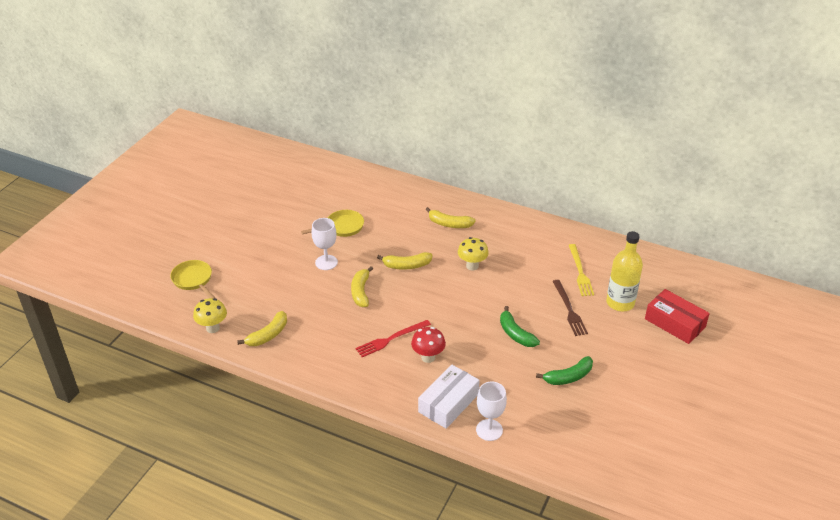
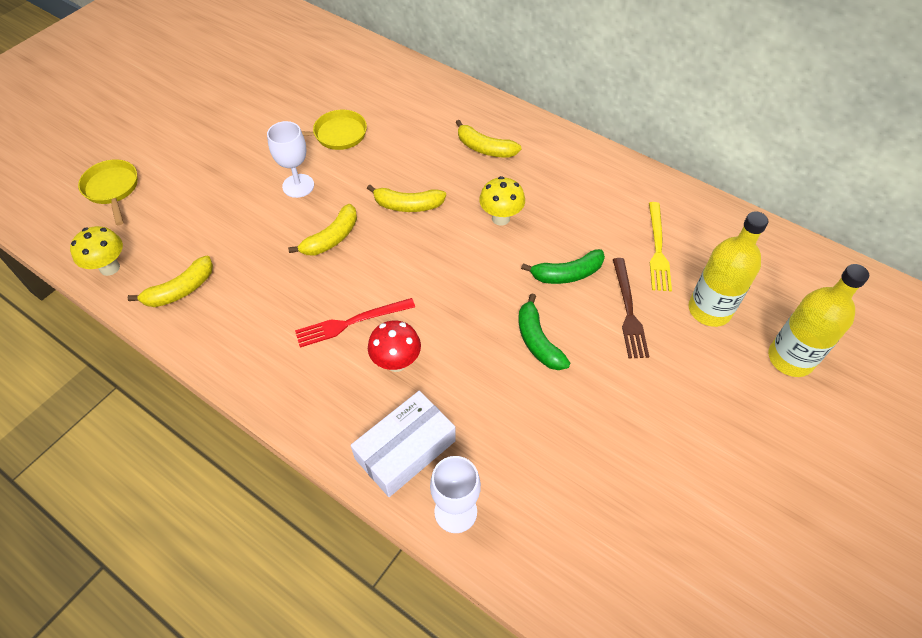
camera: 10 degrees right, 15 degrees up
yellow banana [351,266,373,307] -> yellow banana turned 150 degrees counterclockwise [288,204,357,255]
green banana [536,356,593,385] -> green banana moved to [521,249,605,284]
red box [645,289,710,344] -> yellow bottle [768,264,869,377]

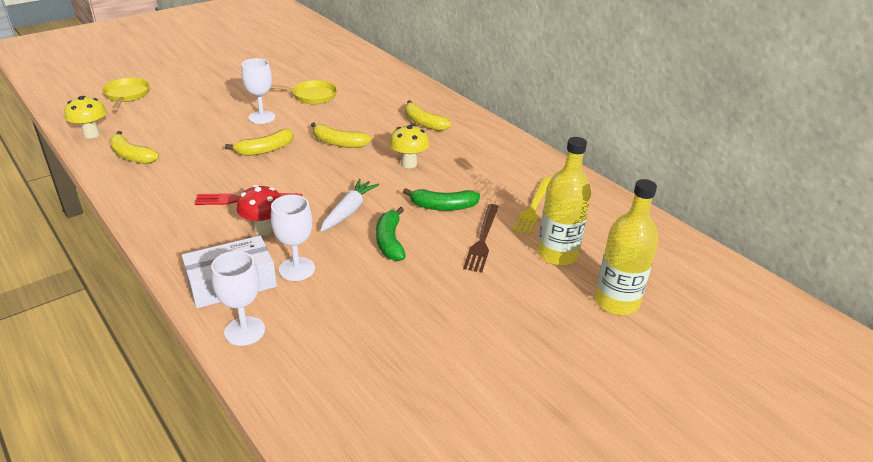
camera: 15 degrees right, 20 degrees down
yellow banana [128,256,213,307] -> yellow banana turned 60 degrees clockwise [109,131,159,164]
none -> white goblet [271,195,315,281]
none -> white carrot [320,179,379,232]

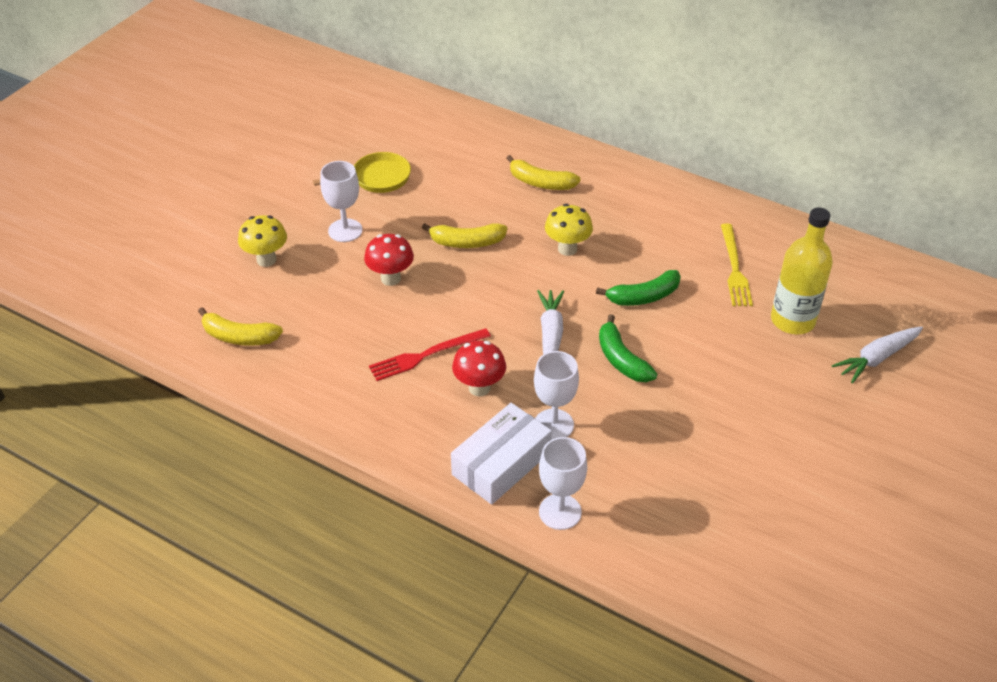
camera: 20 degrees left, 10 degrees up
yellow mushroom [64,96,106,139] -> yellow mushroom moved to [238,215,287,267]
yellow pan [102,78,150,110] -> none
yellow banana [225,129,294,156] -> red mushroom [364,234,414,286]
brown fork [463,204,499,273] -> none
yellow bottle [595,179,658,315] -> white carrot [832,326,923,384]

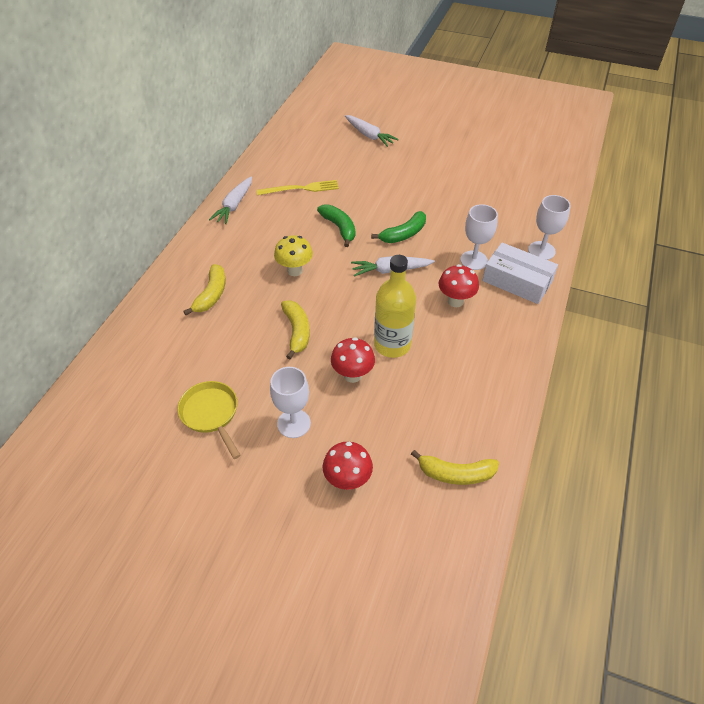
camera: 100 degrees left, 5 degrees up
yellow banana [198,307,283,346] -> yellow banana turned 90 degrees clockwise [411,450,499,485]
yellow mushroom [238,215,287,267] -> red mushroom [323,442,373,490]
red fork [369,328,491,381] -> none
yellow bottle [771,207,833,334] -> yellow bottle moved to [374,255,416,358]
none -> white carrot [209,176,252,224]

